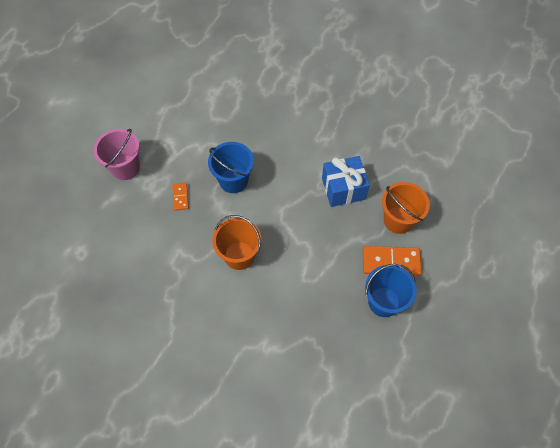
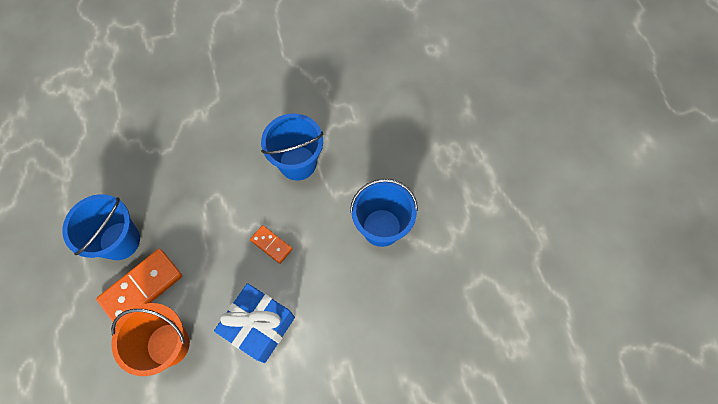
camera: 135 degrees right, 5 degrees up
pink bucket [94,129,140,180] -> none
orange domino [172,183,189,211] -> orange domino moved to [250,225,292,264]
orange bucket [212,215,261,270] -> blue bucket [261,113,324,181]

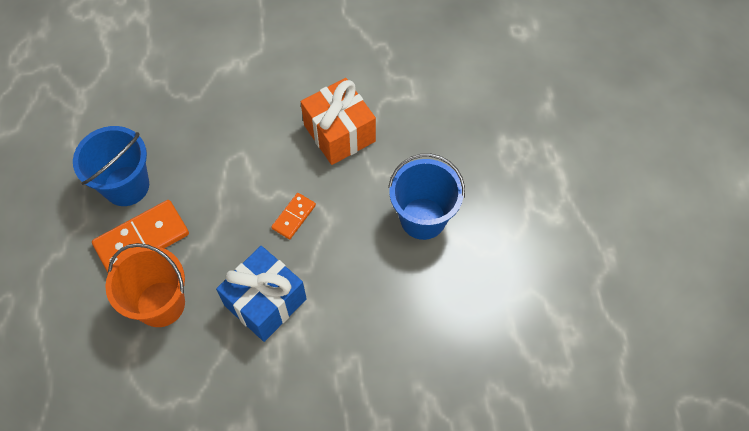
camera: 10 degrees right, 5 degrees down
orange domino [250,225,292,264] -> orange domino turned 75 degrees clockwise [271,193,316,239]
blue bucket [261,113,324,181] -> orange gift [301,78,376,165]

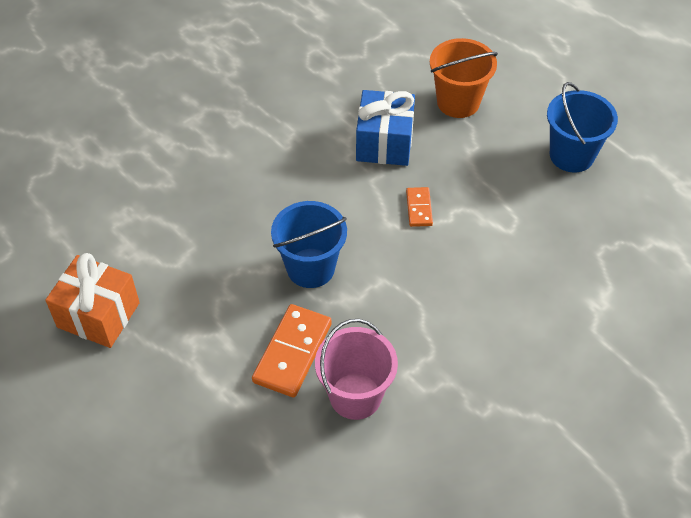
camera: 145 degrees right, 10 degrees down
orange domino [92,200,189,273] -> orange domino moved to [252,304,332,397]
orange gift [301,78,376,165] -> orange gift moved to [45,253,140,348]
none -> pink bucket [315,319,398,420]

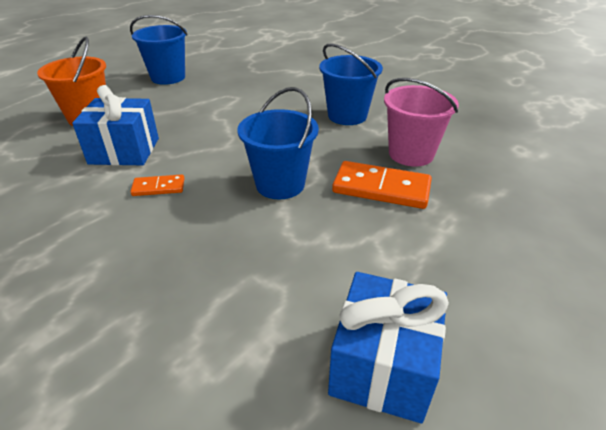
camera: 95 degrees left, 15 degrees down
orange gift [45,253,140,348] -> blue gift [328,272,449,423]
orange domino [406,187,433,227] -> orange domino moved to [130,175,185,196]
none -> blue bucket [319,43,383,125]

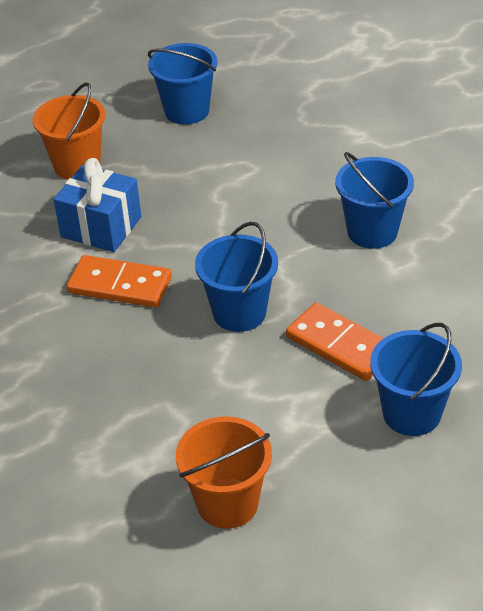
camera: 25 degrees right, 5 degrees up
orange domino [130,175,185,196] -> orange domino [67,255,172,307], size x1.85
blue gift [328,272,449,423] -> orange bucket [176,416,272,529]
pink bucket [384,78,459,167] -> none
none -> blue bucket [370,323,462,436]

